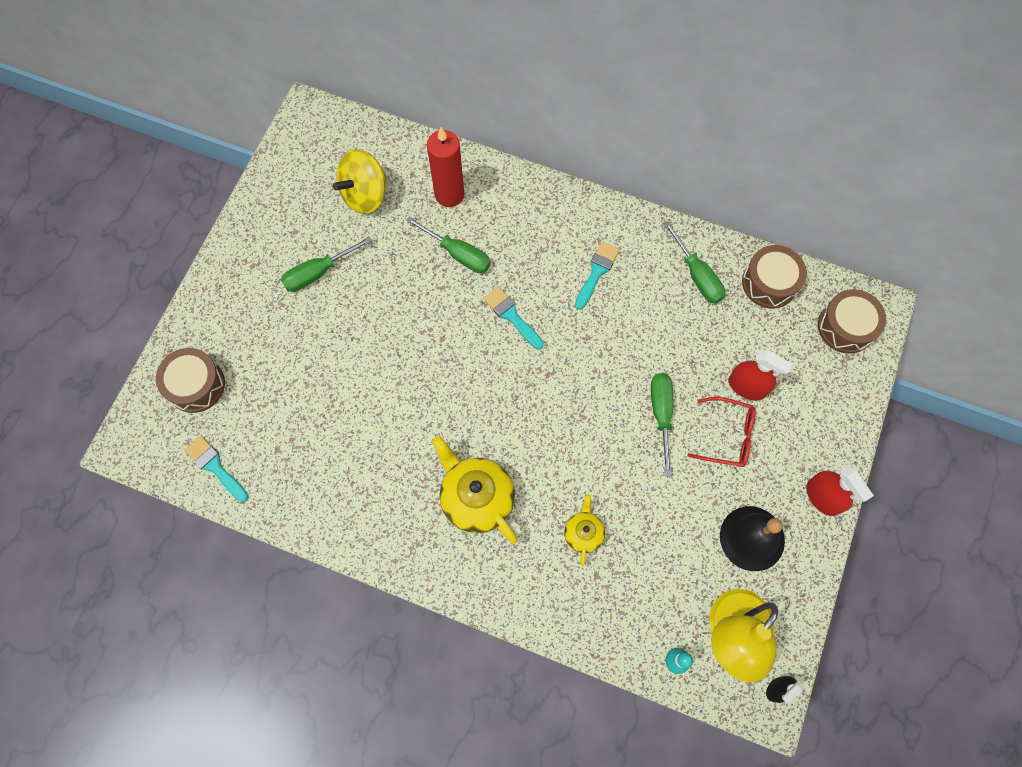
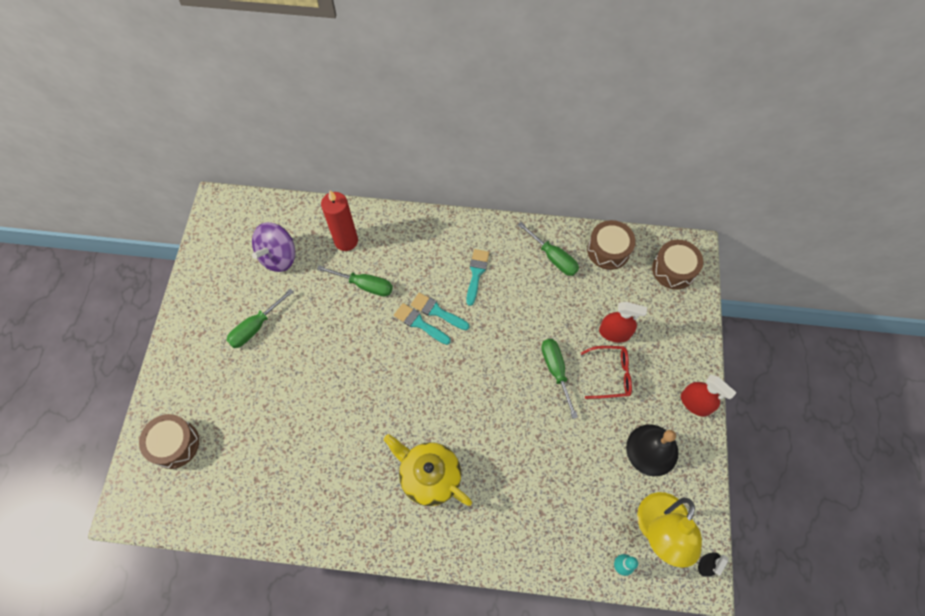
camera: 15 degrees left, 5 degrees down
turquoise brush [185,436,248,502] -> turquoise brush moved to [411,293,470,330]
yellow spinning top [333,149,387,214] -> purple spinning top [252,222,296,272]
yellow teapot [564,494,605,566] -> none

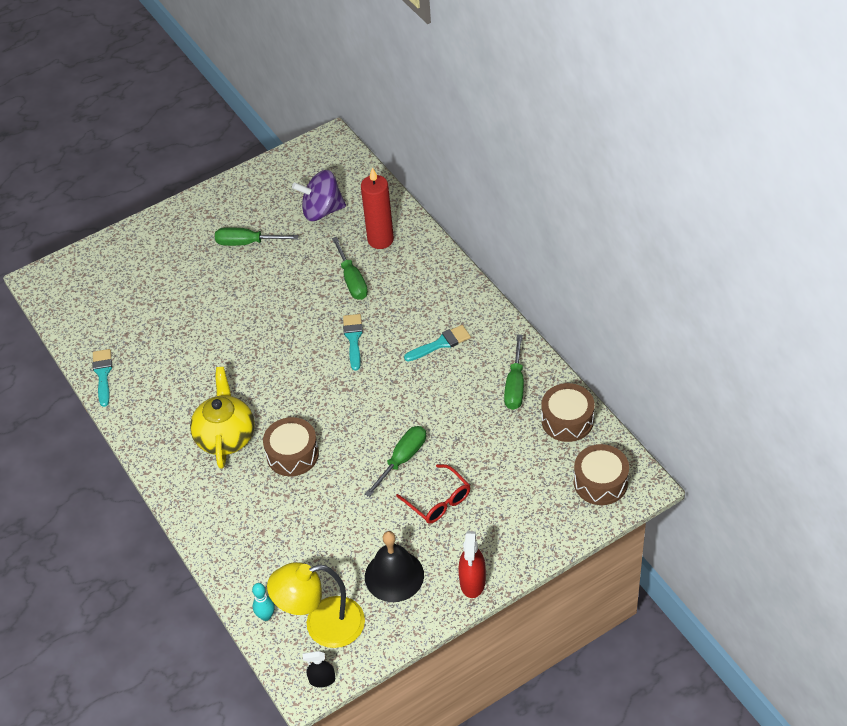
camera: 55 degrees right, 15 degrees down
brown drum [139,414,199,469] -> brown drum moved to [263,417,319,476]
turquoise brush [411,293,470,330] -> turquoise brush moved to [92,349,112,407]
red spray bottle [599,302,647,343] -> none

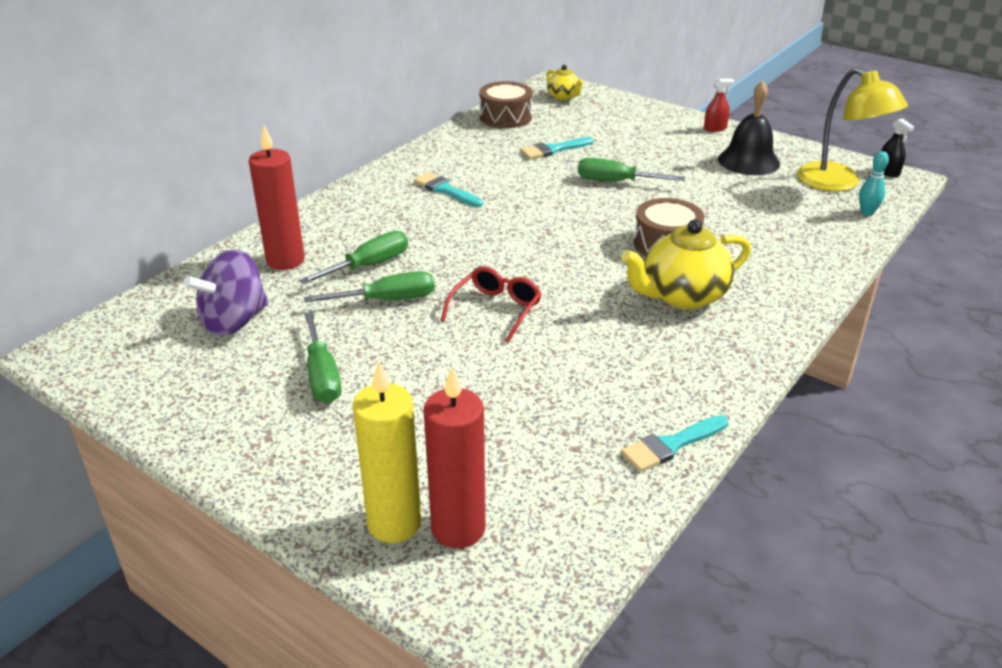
camera: 115 degrees left, 15 degrees down
purple spinning top [292,170,346,221] -> purple spinning top turned 75 degrees clockwise [184,249,268,336]
turquoise brush [343,314,363,371] -> turquoise brush moved to [520,137,594,159]
red glasses [396,464,470,524] -> red glasses moved to [440,266,541,343]
red spray bottle [458,531,486,598] -> red spray bottle [704,79,734,132], size x0.65
green screwdriver [504,335,524,410] -> green screwdriver moved to [304,271,435,303]
brown drum [574,444,629,505] -> yellow teapot [546,65,584,100]
none -> yellow candle [353,361,421,543]
none -> red candle [423,367,486,549]

